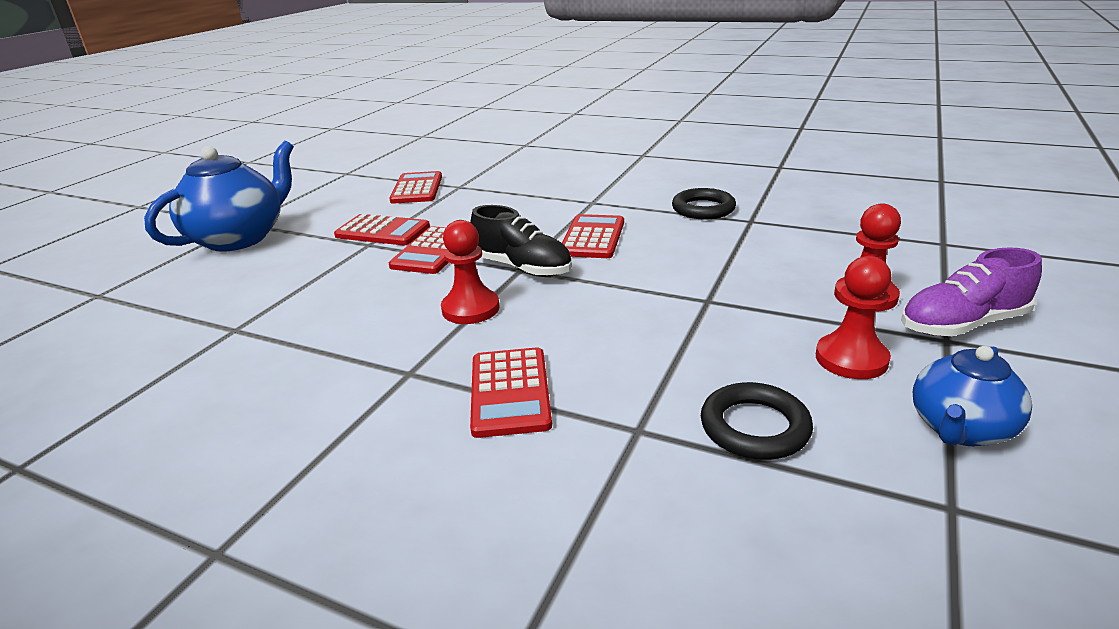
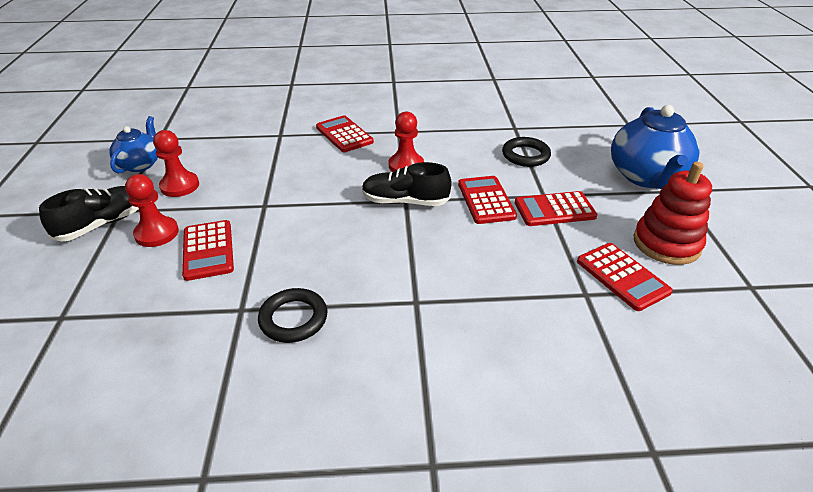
camera: 150 degrees right, 10 degrees up
red calculator [562,214,624,258] -> red calculator moved to [182,220,234,281]
black ring [701,382,813,460] -> black ring moved to [502,137,551,167]
purple shoe [901,247,1042,336] -> black shoe [39,186,139,242]
none -> red stacking toy [634,162,712,265]

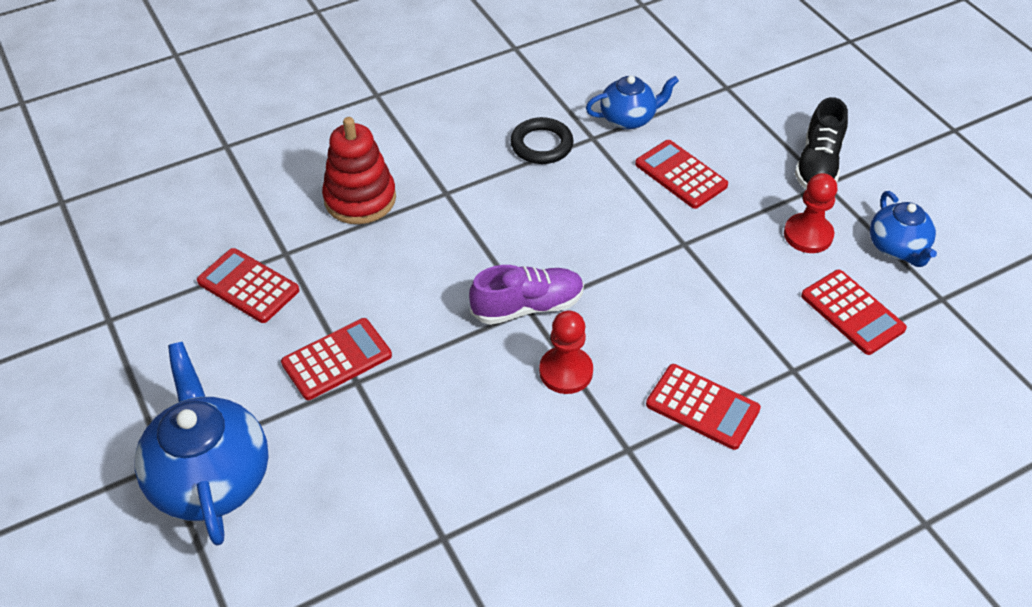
camera: 155 degrees right, 10 degrees up
red pawn [125,174,179,247] -> none
black shoe [362,162,452,206] -> purple shoe [469,265,584,325]
red calculator [458,176,517,224] -> red calculator moved to [801,270,907,355]
black ring [502,137,551,167] -> none
red stacking toy [634,162,712,265] -> red stacking toy moved to [322,117,396,224]
none -> blue teapot [586,75,679,130]

